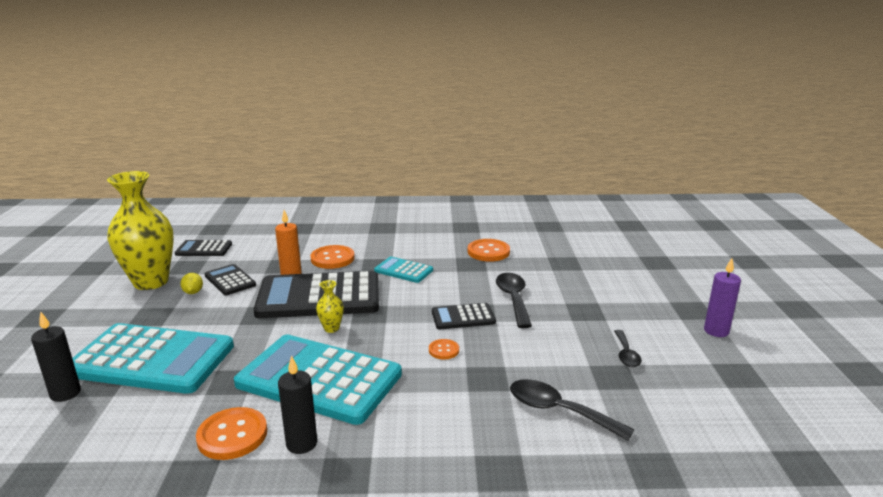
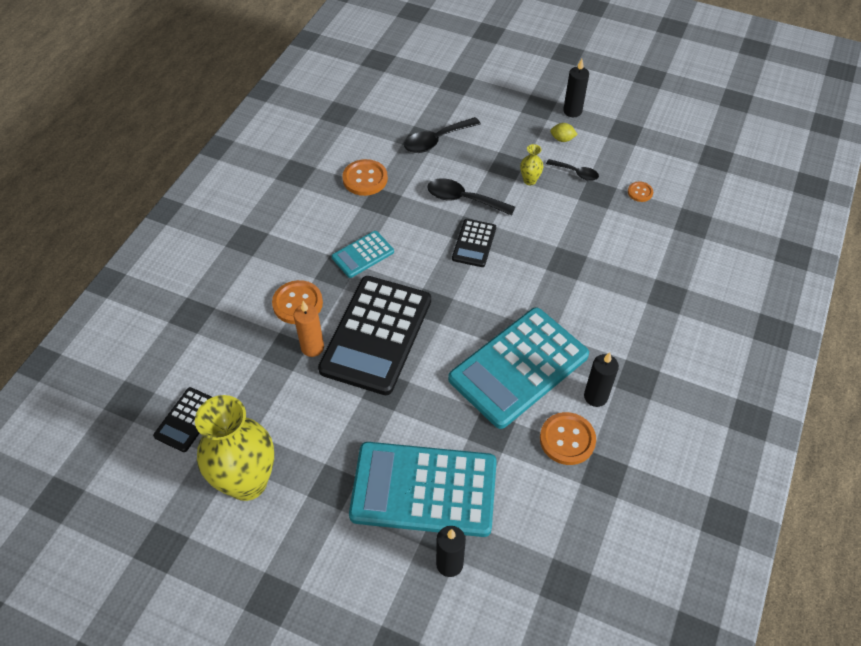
camera: 65 degrees left, 30 degrees up
turquoise calculator [72,323,234,394] -> turquoise calculator turned 120 degrees counterclockwise [349,442,497,537]
yellow lemon [180,273,203,294] -> yellow lemon moved to [550,123,578,142]
black calculator [205,264,256,295] -> none
yellow vase [316,280,344,333] -> yellow vase moved to [520,144,543,185]
orange button [429,339,459,359] -> orange button moved to [628,181,653,202]
black spoon [510,379,634,441] -> black spoon moved to [404,117,481,153]
purple candle [704,258,741,337] -> black candle [563,59,589,117]

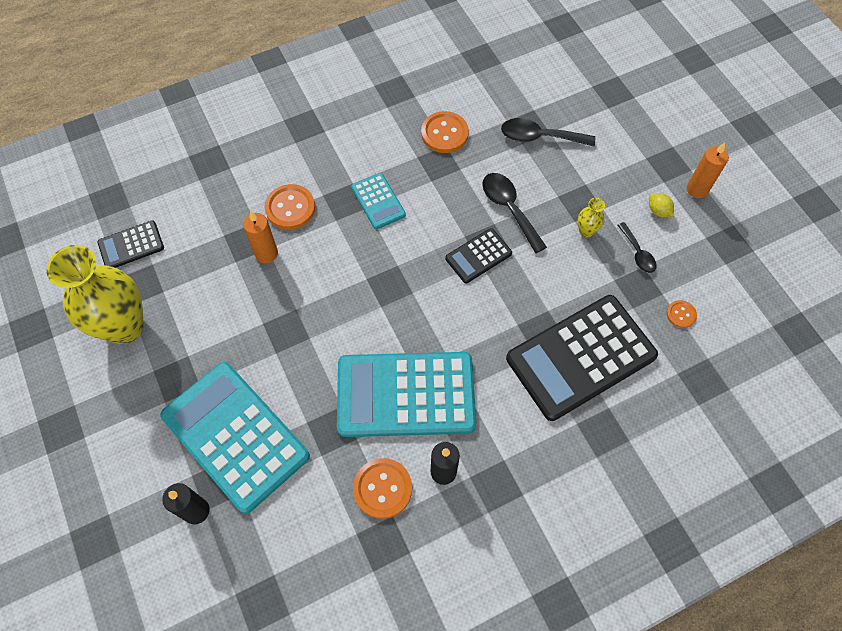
camera: 40 degrees right, 10 degrees up
black calculator [318,276,431,395] -> black calculator moved to [506,295,658,421]
turquoise calculator [332,231,394,278] -> turquoise calculator turned 120 degrees counterclockwise [351,173,406,229]
black candle [563,59,589,117] -> orange candle [687,142,729,198]

